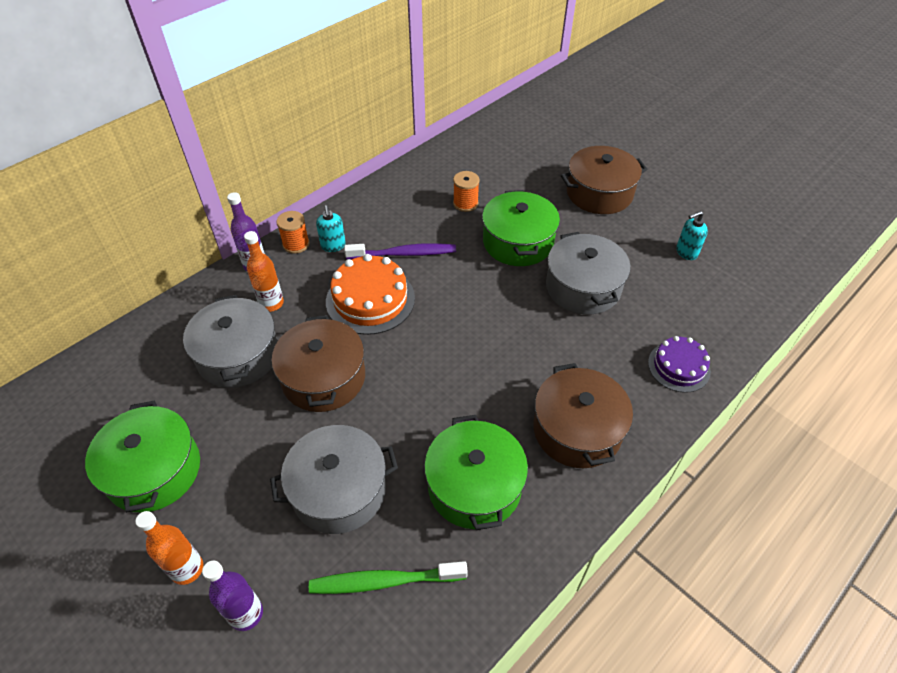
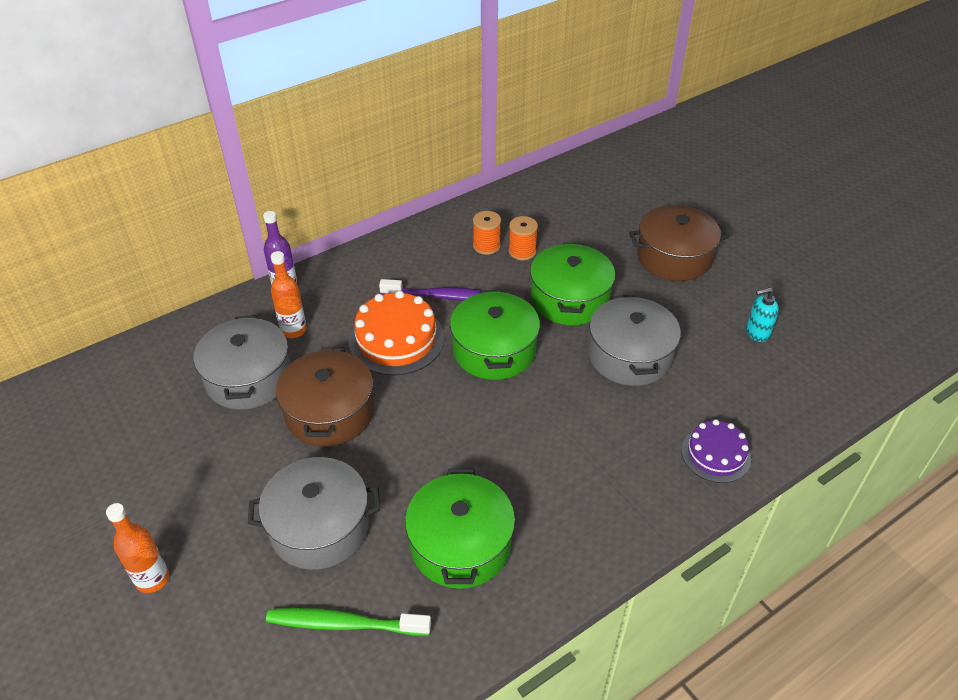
camera: 10 degrees right, 5 degrees down
green pot [85,401,200,512] -> green pot moved to [450,290,540,380]
purple bottle [202,560,263,631] -> none
orange spool [276,211,310,254] -> orange spool moved to [473,211,501,255]
turquoise soap dispenser [316,205,346,252] -> none
brown pot [533,363,633,468] -> none

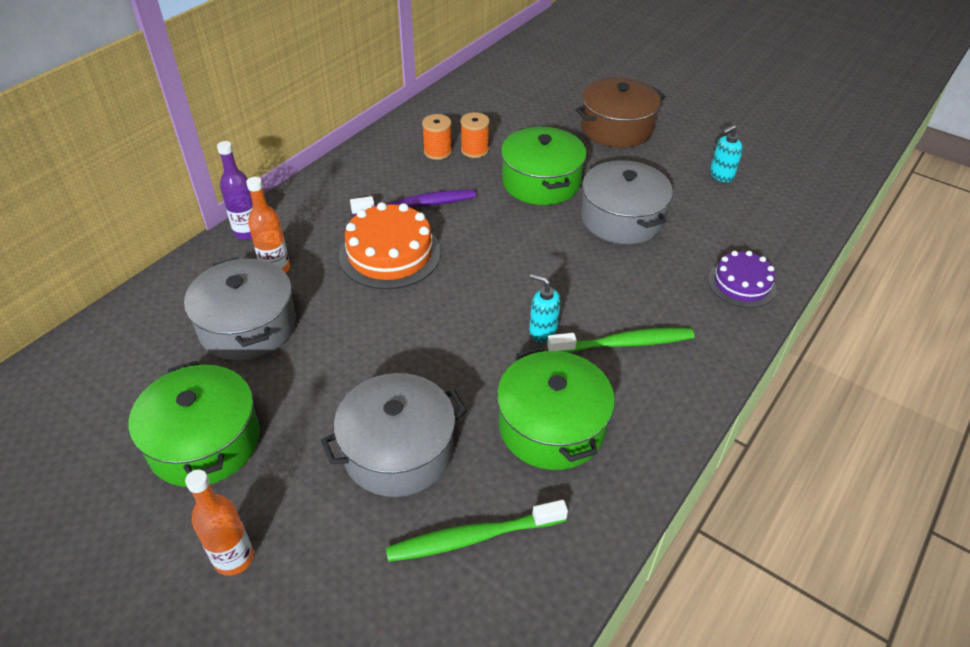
camera: 20 degrees left, 0 degrees up
brown pot [276,347,374,447] -> none
green pot [450,290,540,380] -> green pot moved to [129,361,260,487]
none -> turquoise soap dispenser [529,274,561,342]
none -> green toothbrush [547,328,694,353]

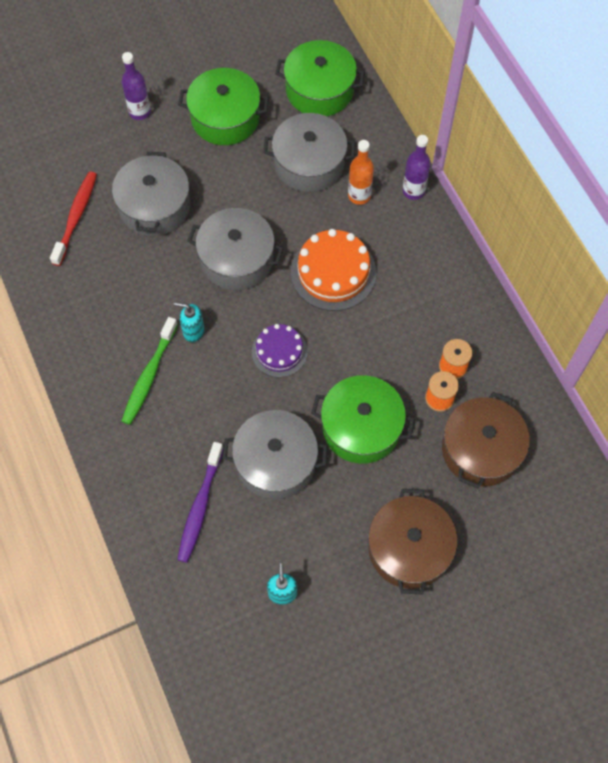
camera: 120 degrees right, 20 degrees up
orange bottle [185,470,254,576] -> purple bottle [122,52,151,120]
purple toothbrush [350,189,476,216] -> purple toothbrush moved to [177,442,224,563]
green toothbrush [386,500,568,562] -> red toothbrush [50,172,97,266]
green pot [497,347,615,470] -> green pot moved to [275,40,365,116]
turquoise soap dispenser [529,274,561,342] -> turquoise soap dispenser turned 135 degrees counterclockwise [174,302,204,342]
purple cake [708,251,776,308] -> purple cake moved to [252,324,308,378]
none -> grey pot [187,208,284,290]
none -> brown pot [442,392,530,488]

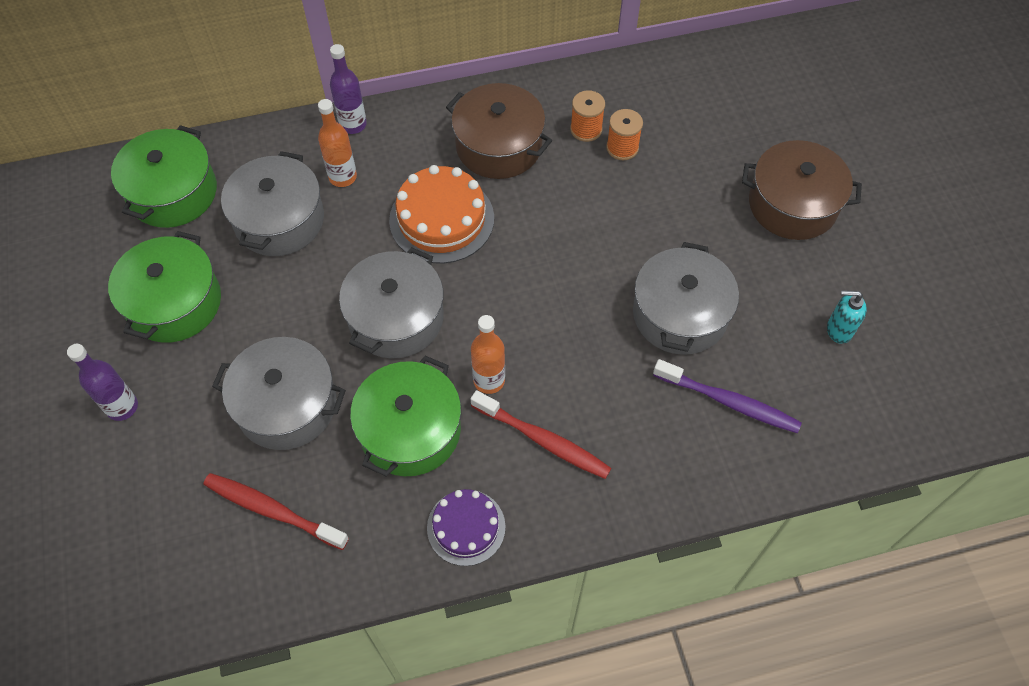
camera: 80 degrees left, 5 degrees down
green toothbrush [122,317,178,425] -> red toothbrush [471,390,611,479]
turquoise soap dispenser [174,302,204,342] -> orange bottle [471,315,505,394]
purple cake [252,324,308,378] -> purple cake moved to [427,489,506,566]
green pot [311,375,415,464] -> green pot moved to [350,356,461,477]
brown pot [442,392,530,488] -> brown pot moved to [446,83,552,179]

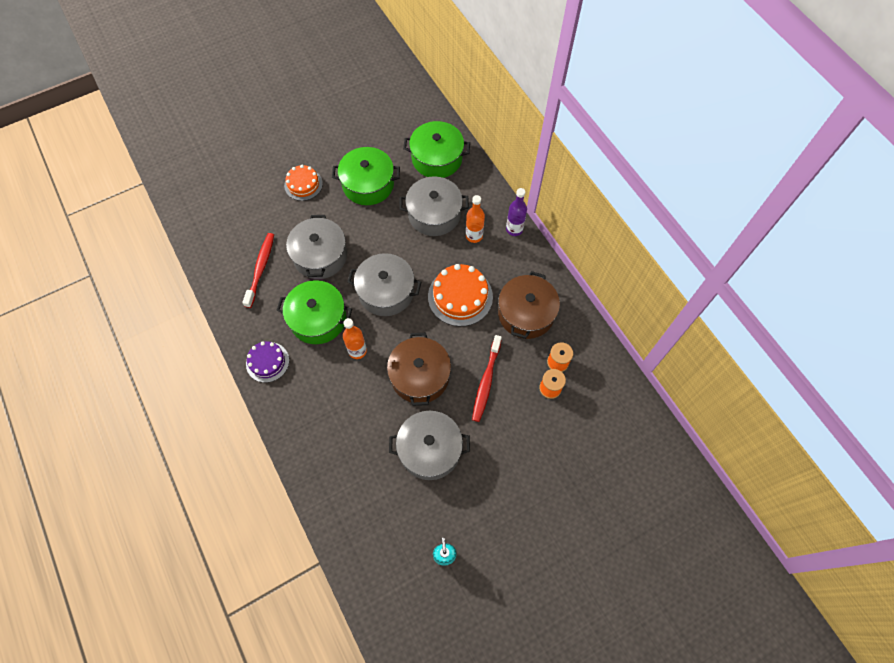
camera: 75 degrees right, 5 degrees up
purple bottle [67,344,138,421] -> orange cake [284,165,323,201]
red toothbrush [471,390,611,479] -> red toothbrush moved to [472,335,502,422]
purple toothbrush [653,359,802,433] -> none
brown pot [742,140,862,240] -> brown pot moved to [387,333,451,406]

